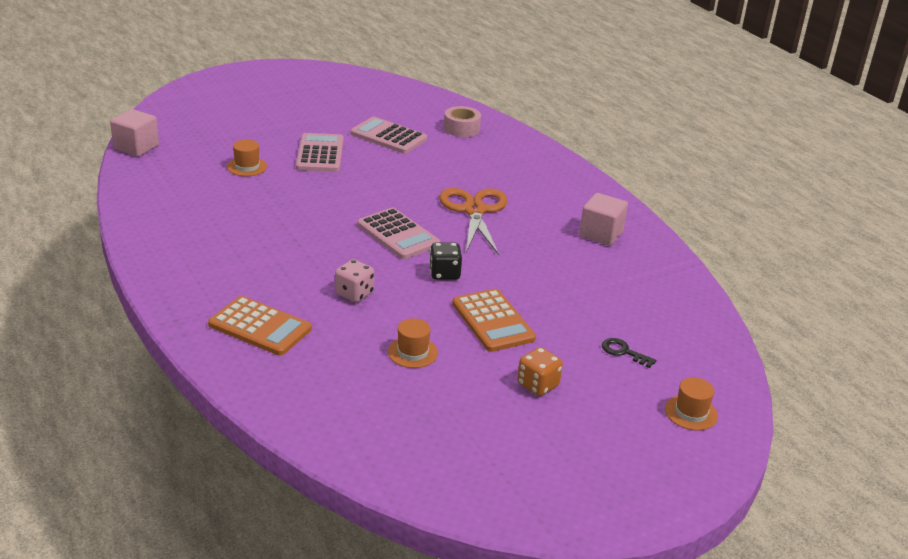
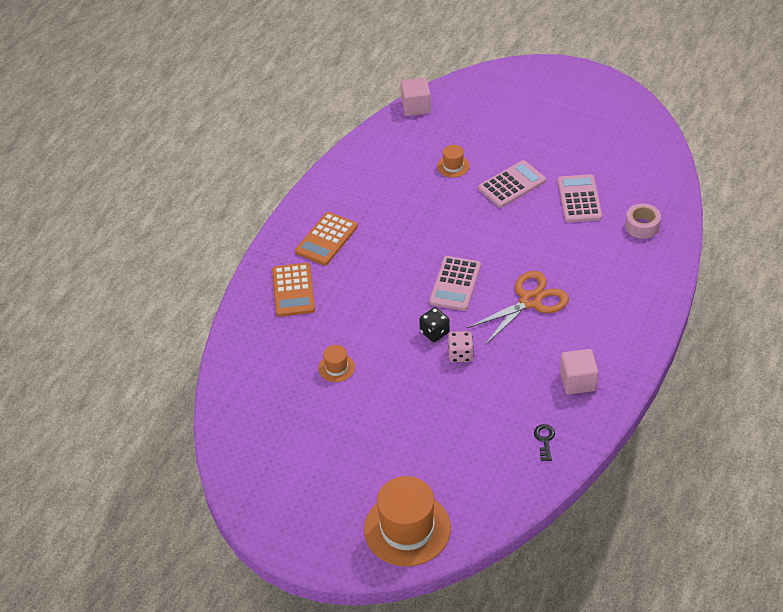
camera: 60 degrees right, 15 degrees up
pink dice [335,259,374,302] -> pink dice moved to [448,331,473,362]
orange calculator [452,289,536,352] -> orange calculator moved to [295,212,358,265]
orange dice [517,347,563,396] -> none
black key [602,338,657,368] -> black key moved to [534,424,555,461]
orange hat [665,377,718,430] -> orange hat [364,476,451,567], size x2.16

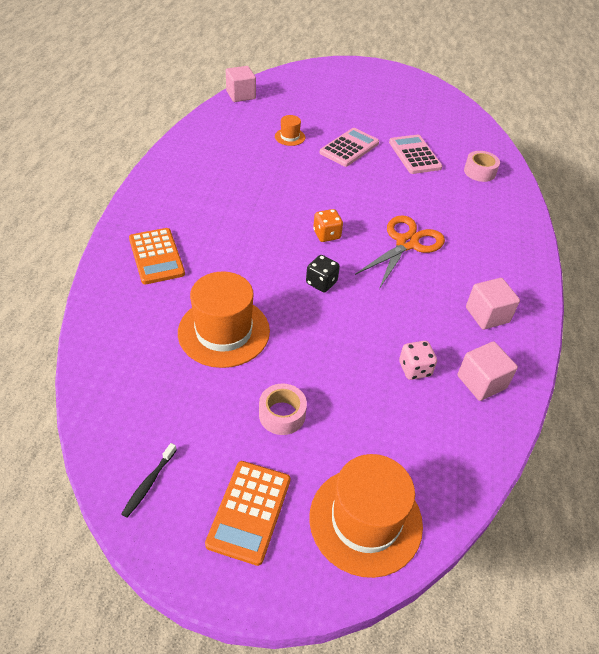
camera: 20 degrees left, 0 degrees up
orange calculator [295,212,358,265] -> orange calculator moved to [205,461,291,566]
orange hat [318,345,355,382] -> orange hat [178,271,270,368], size x2.16
pink calculator [429,256,481,311] -> orange dice [313,209,343,242]
pink dice [448,331,473,362] -> pink dice moved to [399,341,437,380]
black key [534,424,555,461] -> pink cube [457,341,518,401]
none -> black toothbrush [122,443,177,518]
none -> pink tape [259,383,307,435]

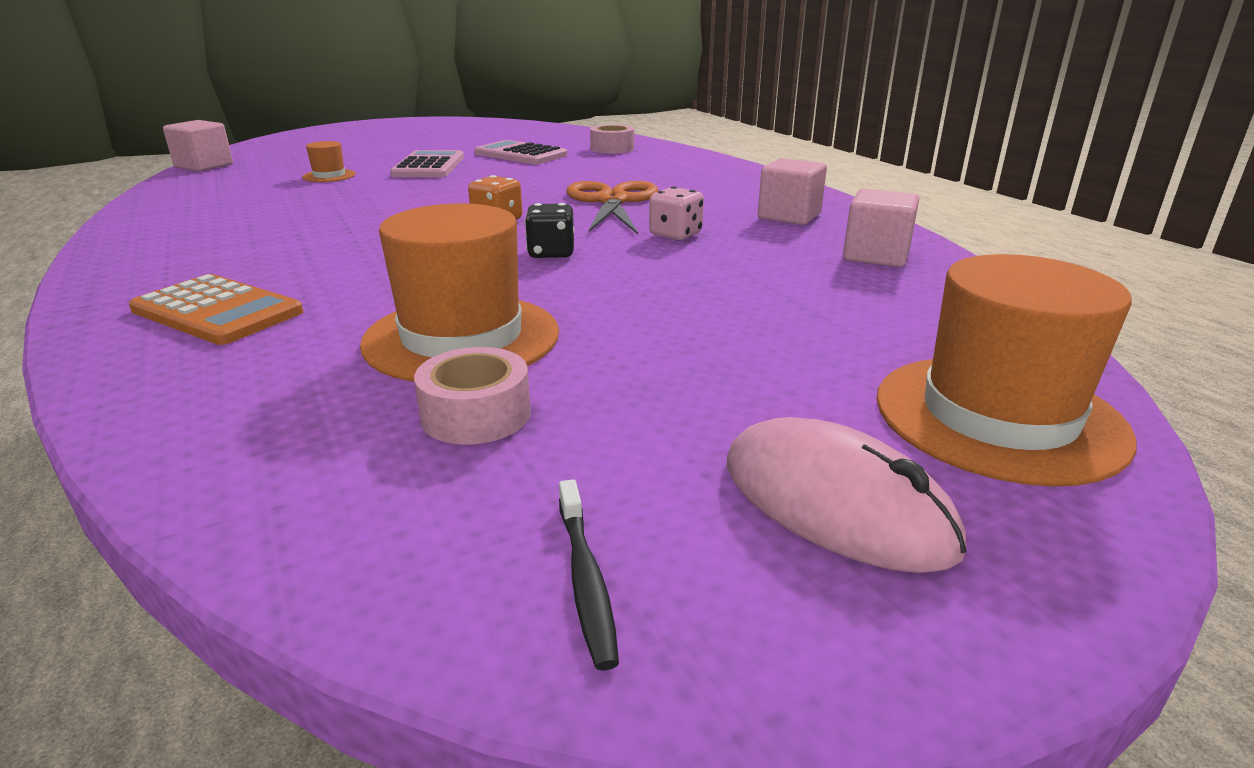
camera: 35 degrees left, 20 degrees down
orange calculator [205,461,291,566] -> pink mouse [727,417,967,573]
pink tape [259,383,307,435] -> pink tape moved to [414,347,531,445]
pink dice [399,341,437,380] -> pink dice moved to [649,186,704,240]

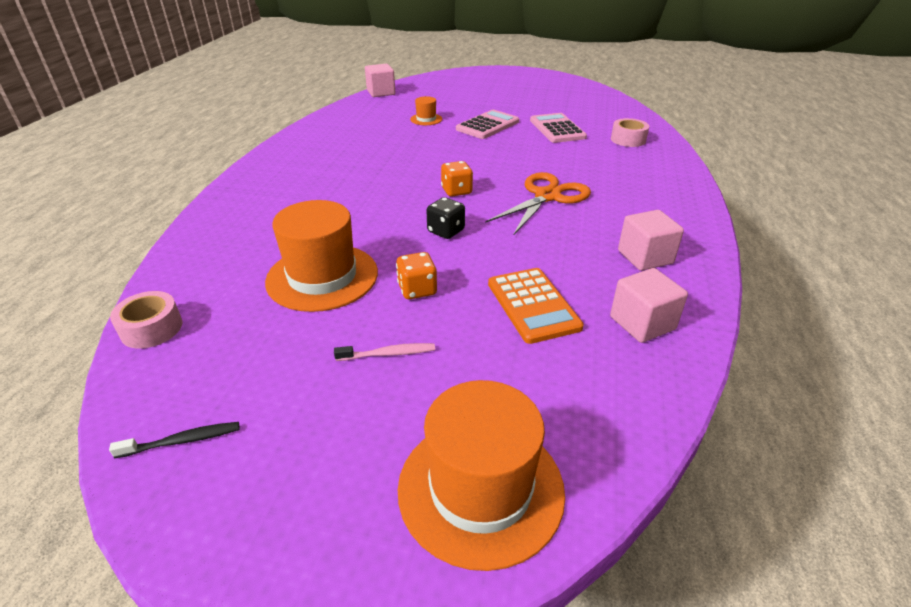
camera: 40 degrees right, 10 degrees up
orange calculator [129,274,303,345] -> orange calculator moved to [488,268,584,344]
pink tape [414,347,531,445] -> pink tape moved to [110,291,183,349]
black toothbrush [559,479,619,671] -> black toothbrush turned 135 degrees counterclockwise [109,422,239,458]
pink dice [649,186,704,240] -> none
pink mouse [727,417,967,573] -> none
none -> pink toothbrush [334,343,435,361]
none -> orange dice [396,252,437,299]

